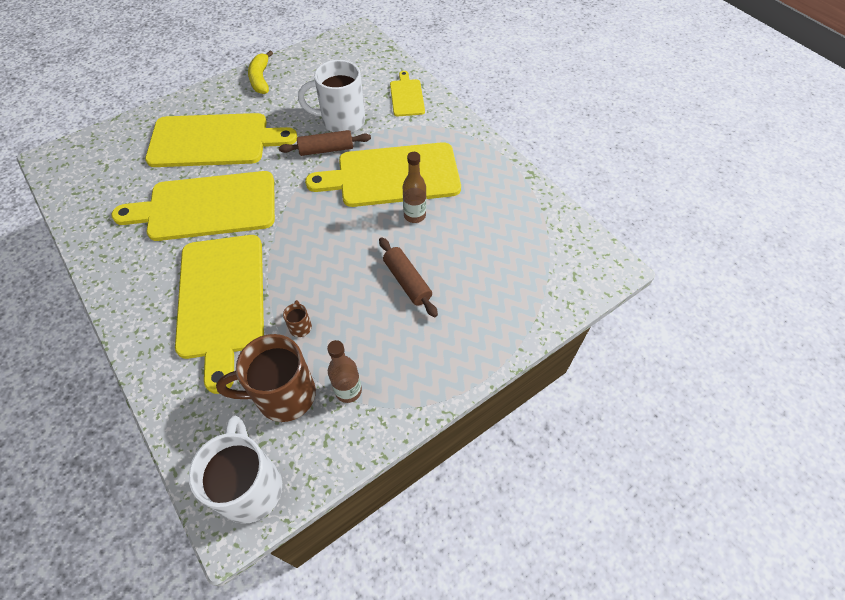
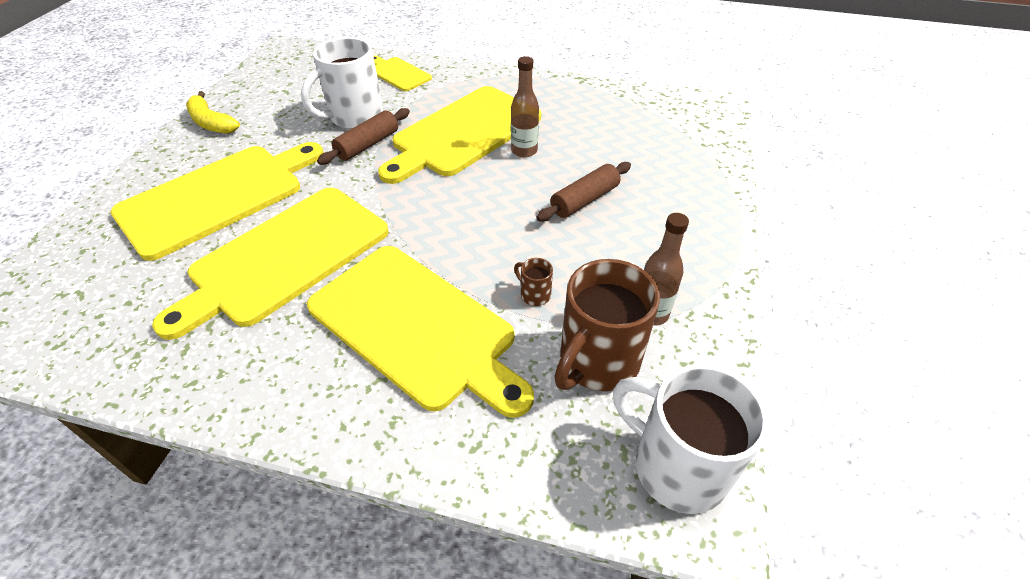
camera: 40 degrees left, 10 degrees down
brown rolling pin [379,237,438,317] -> brown rolling pin turned 60 degrees counterclockwise [536,162,631,221]

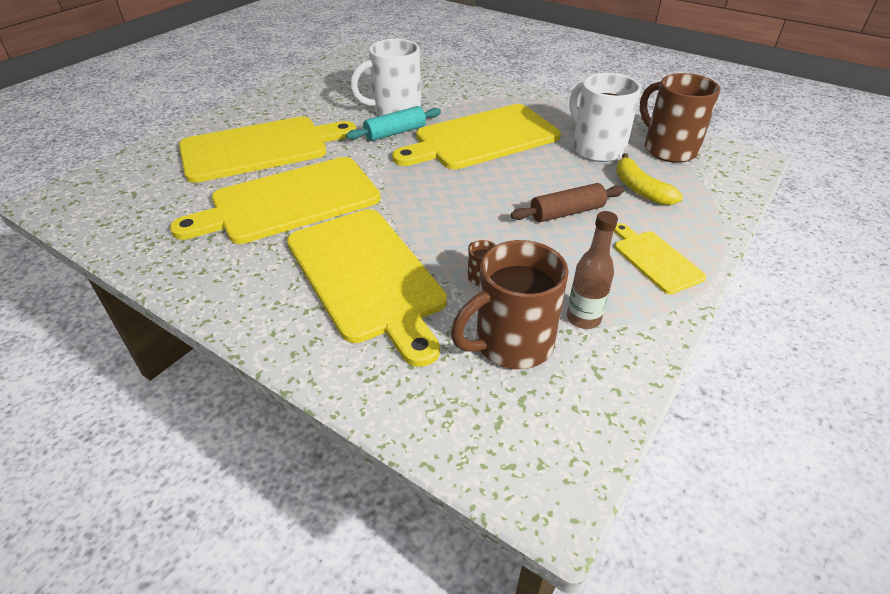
camera: 20 degrees right, 5 degrees down
yellow banana [186,91,240,134] -> yellow banana moved to [616,153,683,205]
brown rolling pin [317,108,410,165] -> turquoise rolling pin [346,106,441,141]
yellow cutting board [373,56,432,91] -> yellow cutting board moved to [614,223,706,294]
brown bottle [511,56,539,158] -> none
white mug [613,364,769,514] -> white mug moved to [570,73,641,162]
none -> brown mug [640,73,721,163]

